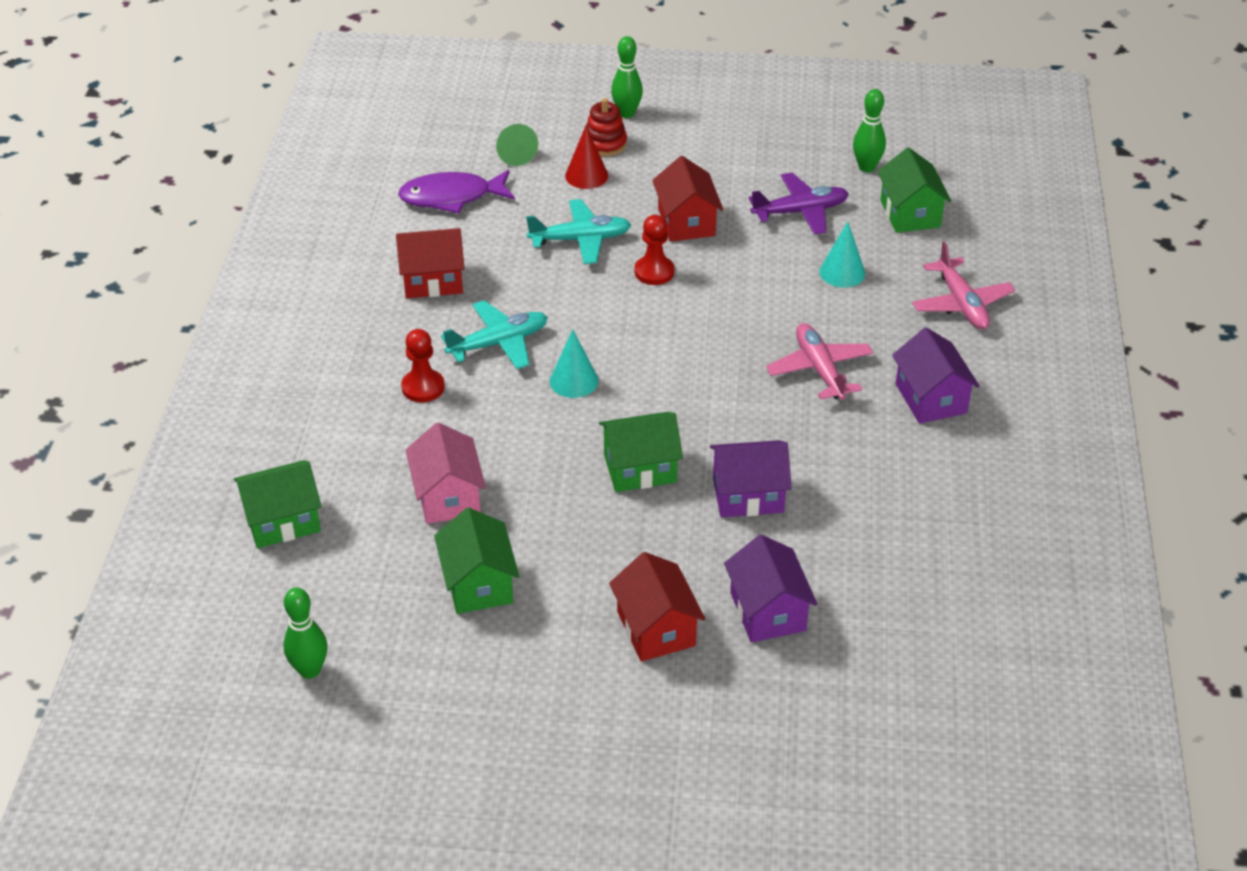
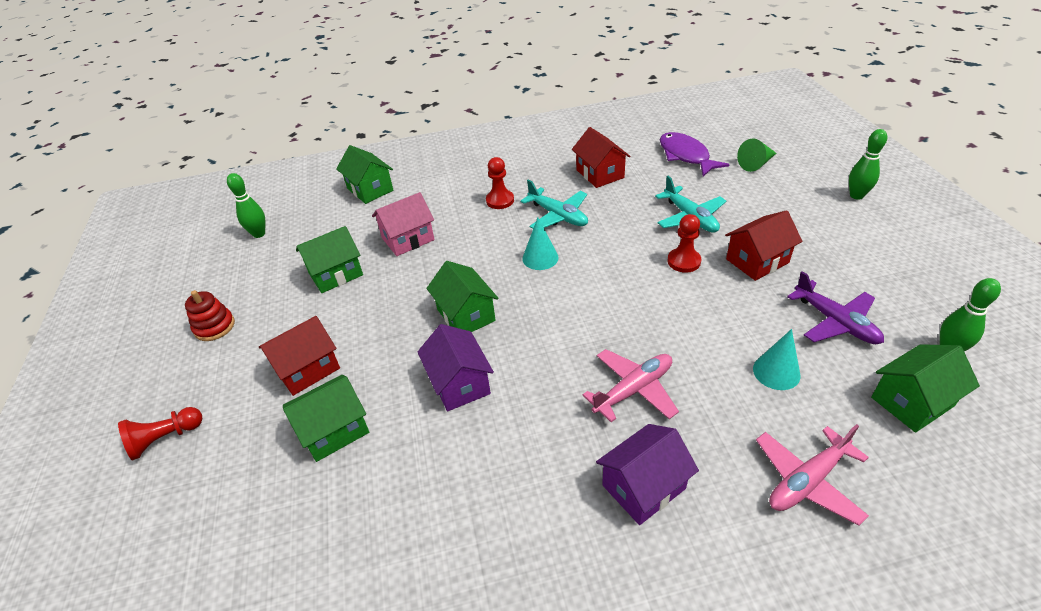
camera: 75 degrees right, 0 degrees up
red cone [565,126,608,189] -> none
red stacking toy [586,98,627,156] -> red stacking toy moved to [185,290,235,341]
purple house [724,534,818,643] -> green house [283,375,369,462]
none -> red pawn [118,407,203,460]

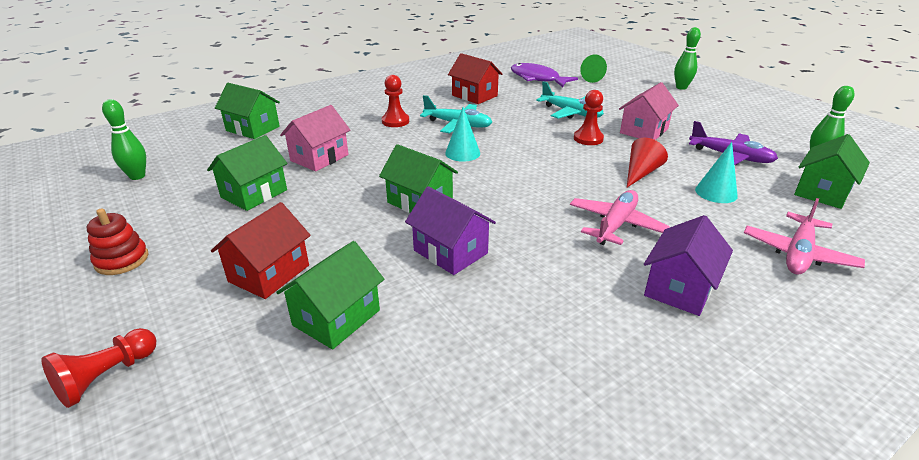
camera: 25 degrees left, 10 degrees down
red house [725,210,803,281] -> pink house [619,82,679,140]
none -> red cone [627,138,668,187]

